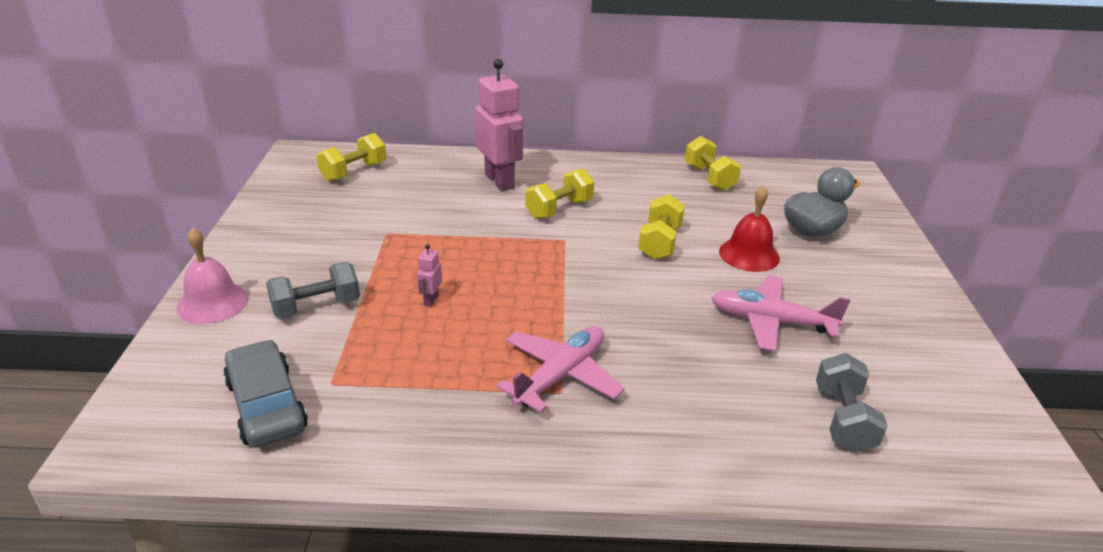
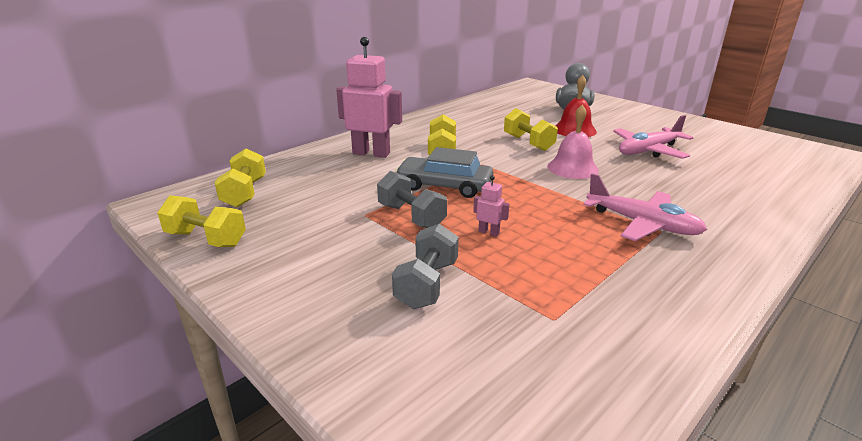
camera: 45 degrees left, 5 degrees down
pink bell [177,228,249,324] -> pink bell moved to [548,104,599,179]
grey car [223,339,308,448] -> grey car moved to [395,147,493,198]
pink robot [417,244,442,307] -> pink robot turned 150 degrees clockwise [473,175,509,237]
pink plane [496,326,625,413] -> pink plane turned 135 degrees clockwise [583,173,707,241]
yellow dumbbell [685,136,741,191] -> yellow dumbbell moved to [157,195,246,247]
grey dumbbell [816,353,888,453] -> grey dumbbell moved to [377,171,447,228]

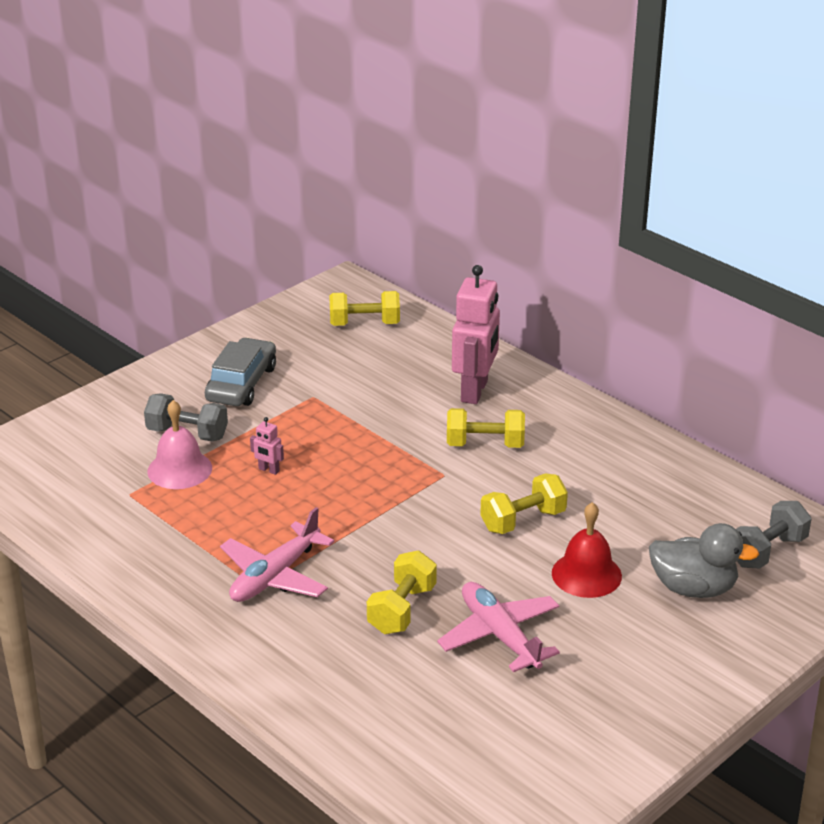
camera: 90 degrees right, 5 degrees up
yellow dumbbell [157,195,246,247] -> yellow dumbbell moved to [367,551,437,634]
grey dumbbell [377,171,447,228] -> grey dumbbell moved to [736,501,812,568]
grey car [395,147,493,198] -> grey car moved to [205,338,276,406]
pink robot [473,175,509,237] -> pink robot turned 90 degrees clockwise [250,417,284,475]
pink bell [548,104,599,179] -> pink bell moved to [147,400,212,489]

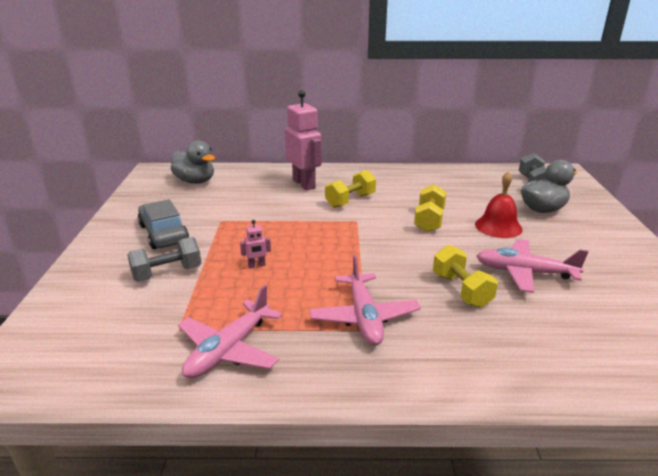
camera: 45 degrees left, 5 degrees down
pink bell [147,400,212,489] -> none
yellow dumbbell [329,291,400,326] -> grey duck [171,140,215,184]
none -> pink plane [178,285,282,378]

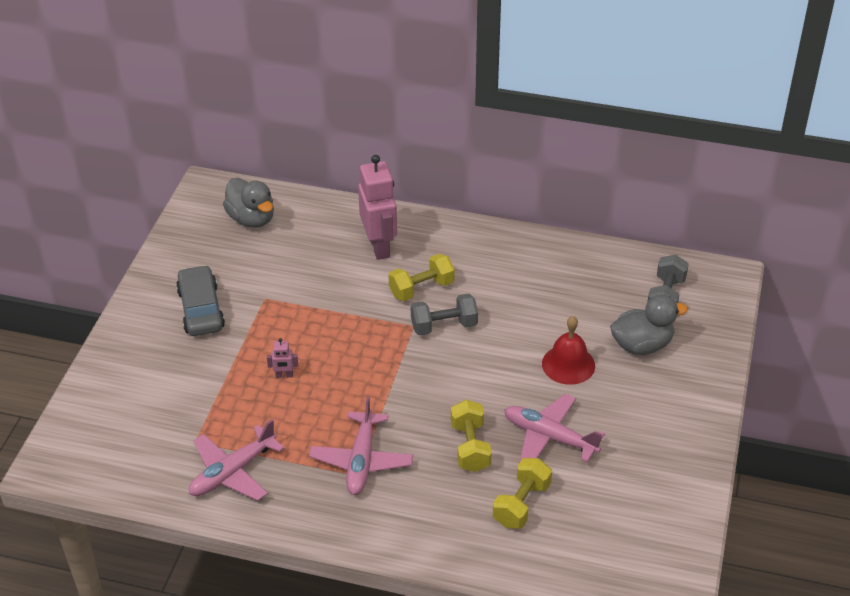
camera: 15 degrees right, 15 degrees up
grey dumbbell [127,237,201,282] -> grey dumbbell moved to [411,294,478,335]
yellow dumbbell [414,184,446,232] -> yellow dumbbell moved to [493,458,552,529]

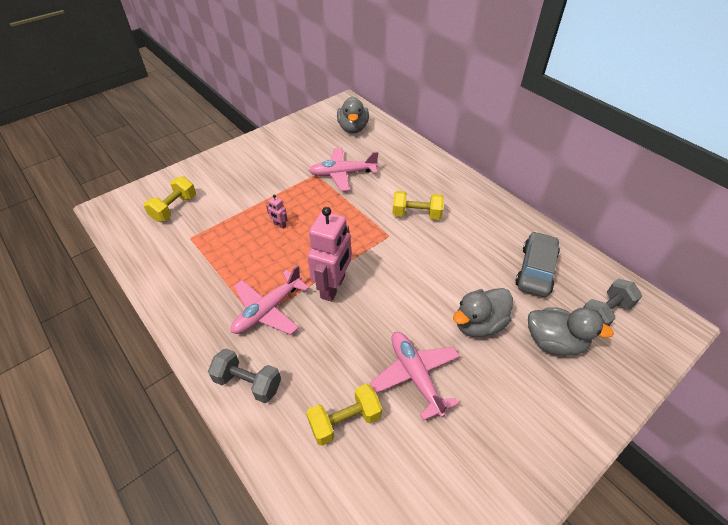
camera: 35 degrees right, 5 degrees up
grey car [176,265,225,336] -> grey car moved to [515,231,560,297]
pink plane [189,419,285,501] -> pink plane moved to [309,148,379,191]
pink robot [358,155,397,260] -> pink robot moved to [307,207,351,302]
grey dumbbell [411,294,478,335] -> grey dumbbell moved to [208,348,281,403]
yellow dumbbell [451,400,492,472] -> yellow dumbbell moved to [144,176,196,222]
red bell [542,316,595,385] -> grey duck [453,288,513,337]

